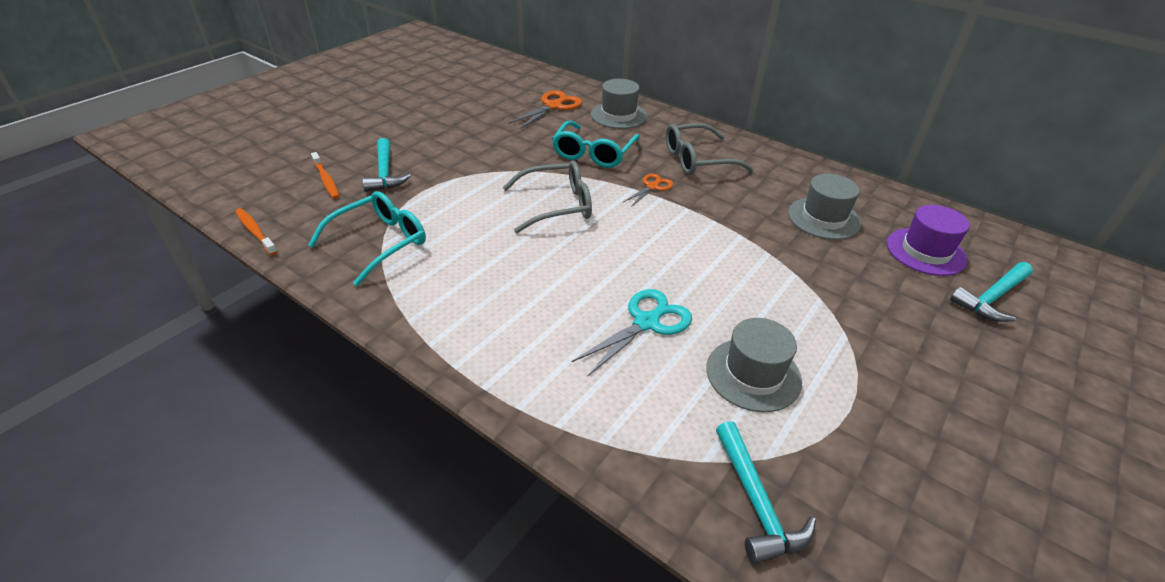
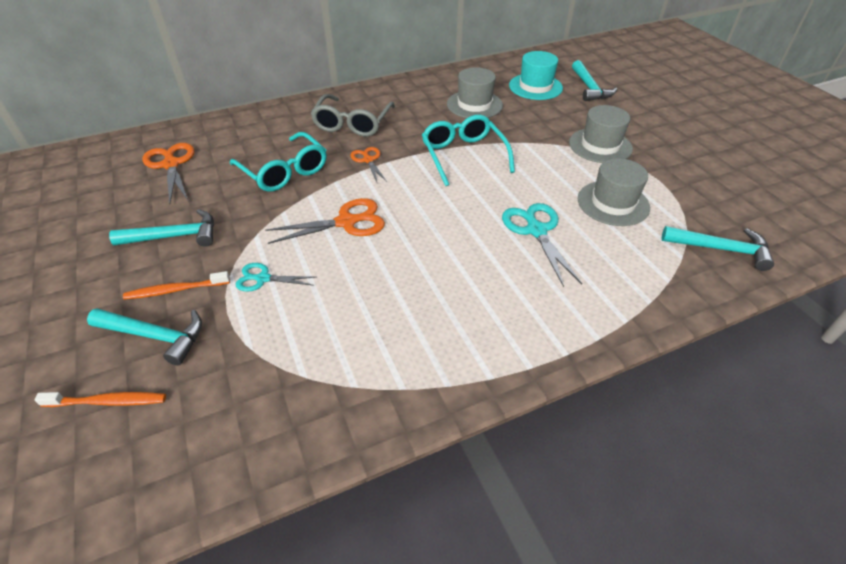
camera: 60 degrees left, 5 degrees up
orange toothbrush [235,208,278,255] -> orange toothbrush moved to [123,271,230,300]
turquoise glasses [308,191,426,286] -> turquoise glasses moved to [422,115,515,186]
grey glasses [503,161,592,233] -> orange scissors [265,198,385,244]
grey hat [591,79,647,129] -> grey hat moved to [569,105,633,163]
purple hat [887,205,970,276] -> turquoise hat [509,51,563,100]
none -> turquoise hammer [109,209,214,247]
none -> turquoise scissors [236,263,316,292]

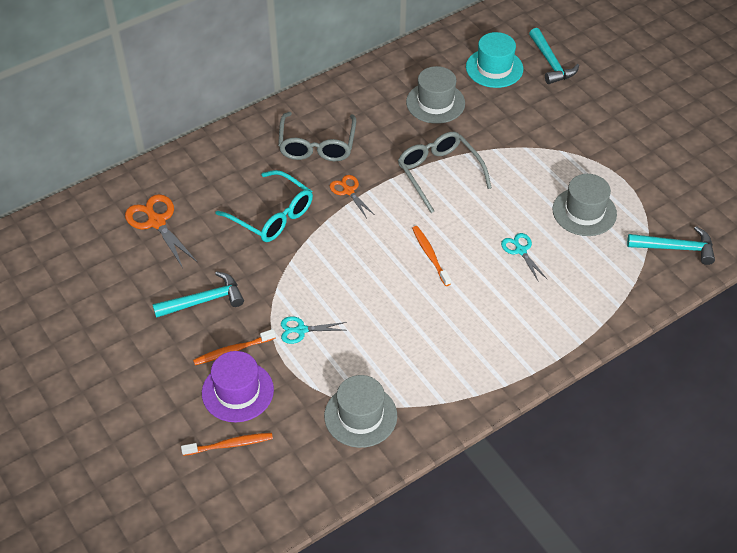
camera: 10 degrees left, 5 degrees up
turquoise hammer [87,309,202,366] -> purple hat [202,351,274,422]
orange scissors [265,198,385,244] -> none
turquoise glasses [422,115,515,186] -> grey glasses [398,132,492,213]
turquoise scissors [502,203,582,287] -> turquoise scissors [501,233,547,282], size x0.61
grey hat [569,105,633,163] -> grey hat moved to [324,375,397,448]
none -> orange toothbrush [412,226,451,286]

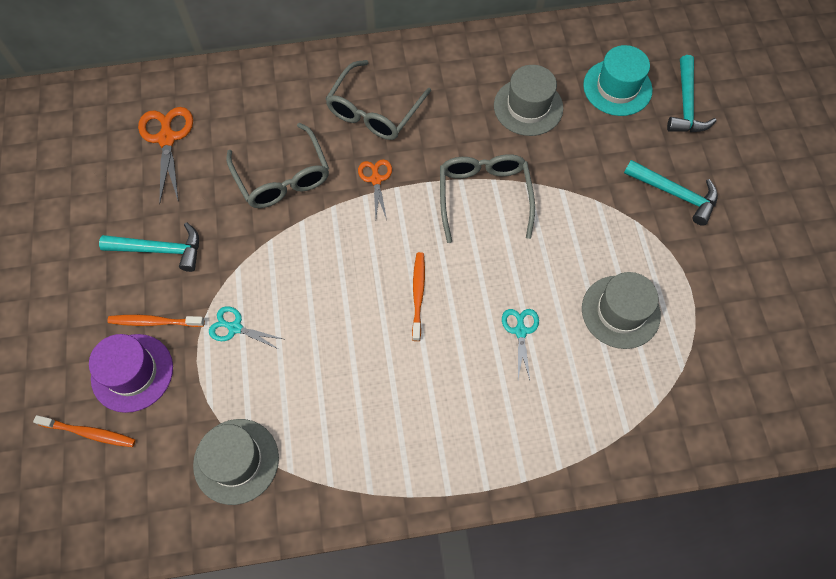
camera: 25 degrees right, 15 degrees up
turquoise glasses [216,170,313,242] -> grey glasses [226,123,329,208]
turquoise hammer [627,226,715,265] -> turquoise hammer moved to [624,160,718,226]

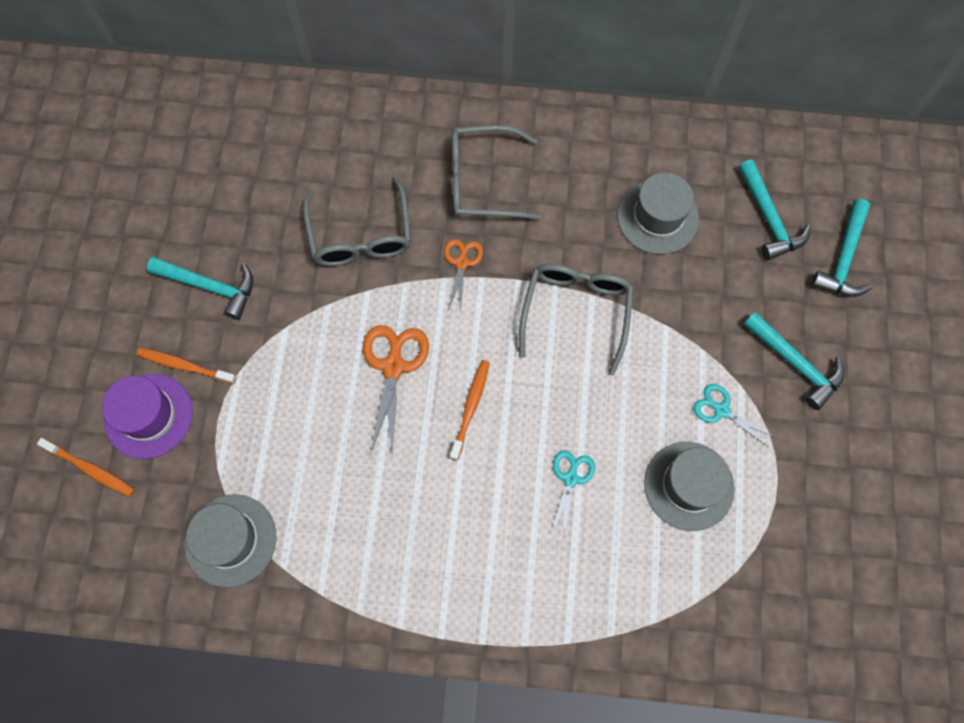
camera: 15 degrees right, 5 degrees up
orange scissors [138,107,193,204] -> orange scissors moved to [363,325,429,455]
turquoise scissors [209,306,283,350] -> turquoise scissors moved to [693,384,775,448]
grey glasses [325,60,431,140] -> grey glasses turned 45 degrees clockwise [452,125,542,220]
turquoise hat [583,45,652,116] -> turquoise hammer [738,159,811,260]

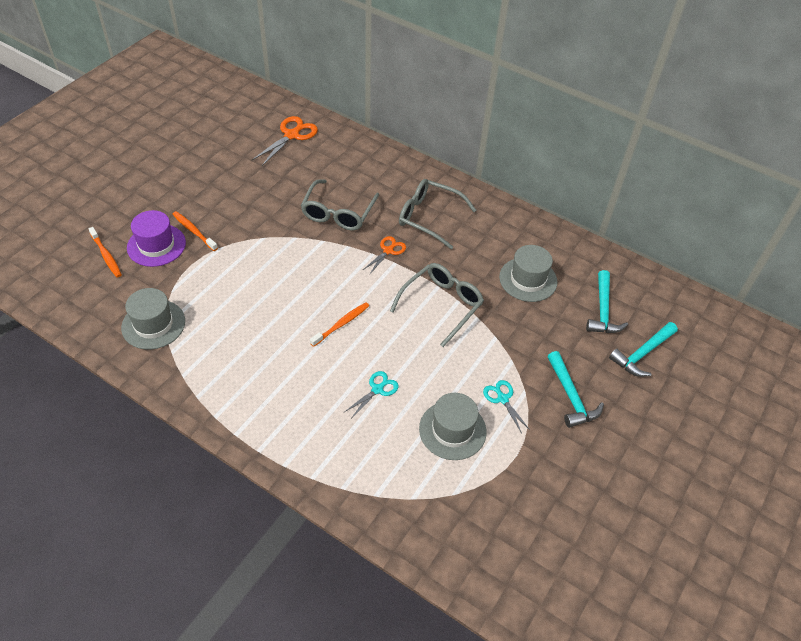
camera: 25 degrees right, 20 degrees down
turquoise hammer [147,257,253,320] -> none
orange scissors [363,325,429,455] -> orange scissors moved to [252,116,318,166]

